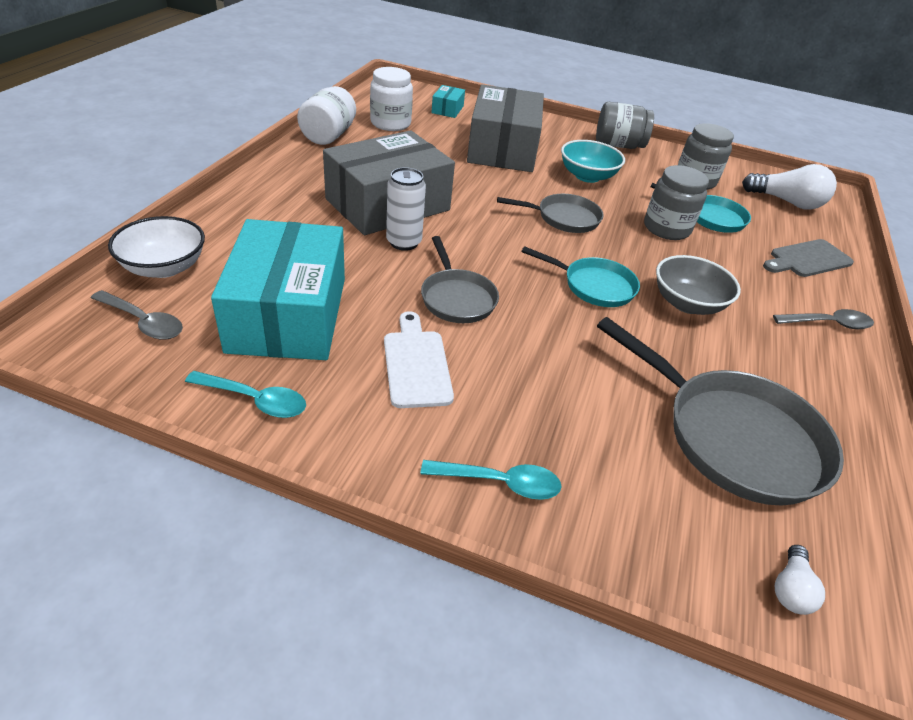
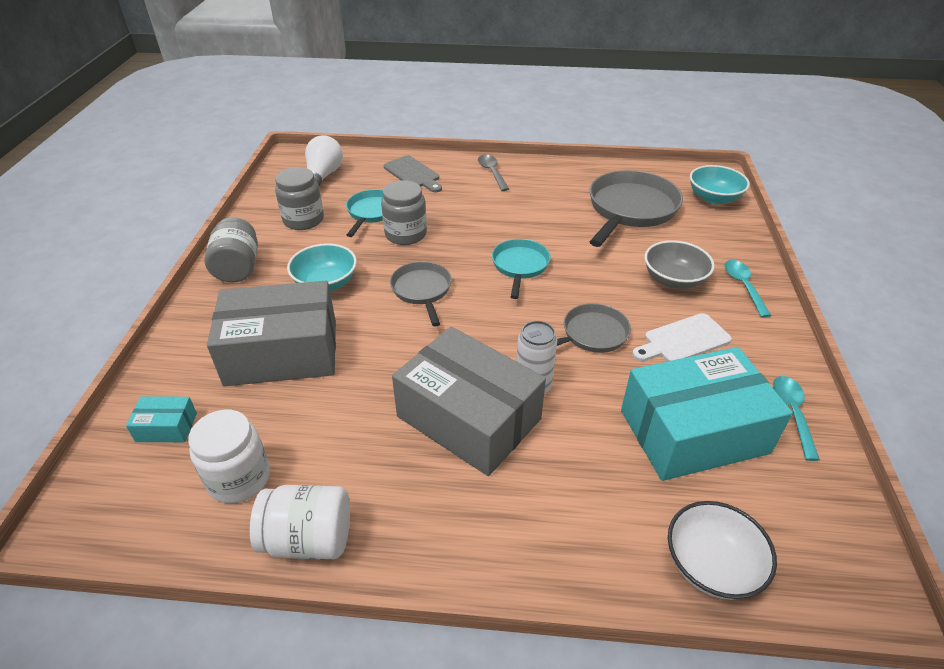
camera: 100 degrees left, 0 degrees up
grey spoon [91,290,183,340] -> none
grey bowl [656,255,741,315] -> grey bowl moved to [644,240,715,289]
white light bulb [775,545,825,615] -> turquoise bowl [690,165,750,205]

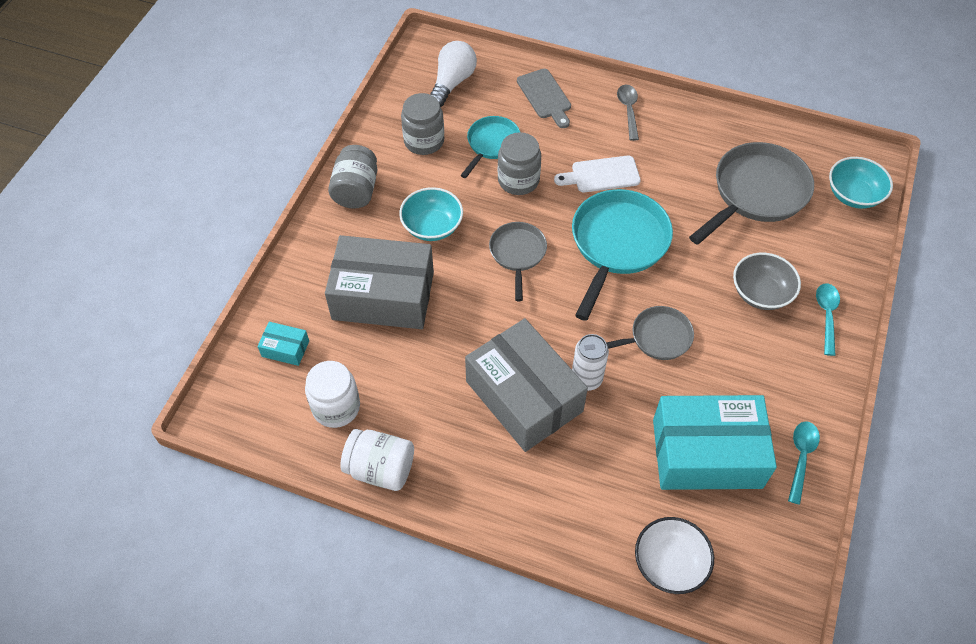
camera: 15 degrees right, 15 degrees up
turquoise pan [492,239,551,299] -> turquoise pan [572,189,673,321], size x1.74
white cutting board [632,313,732,362] -> white cutting board moved to [554,156,641,192]

